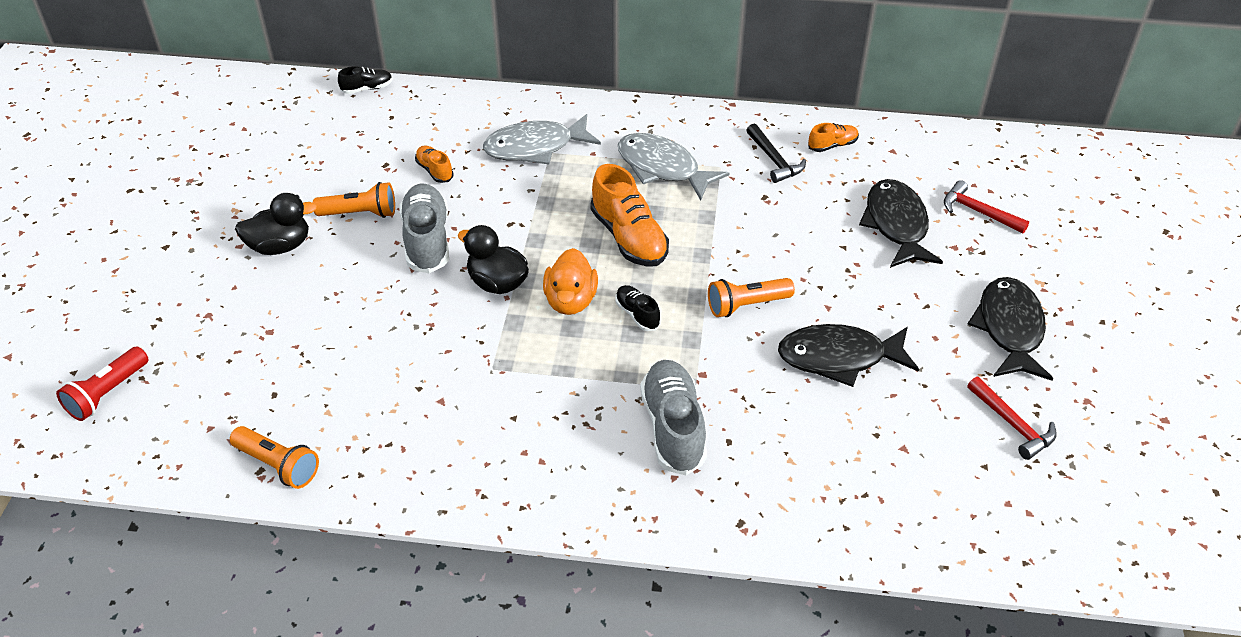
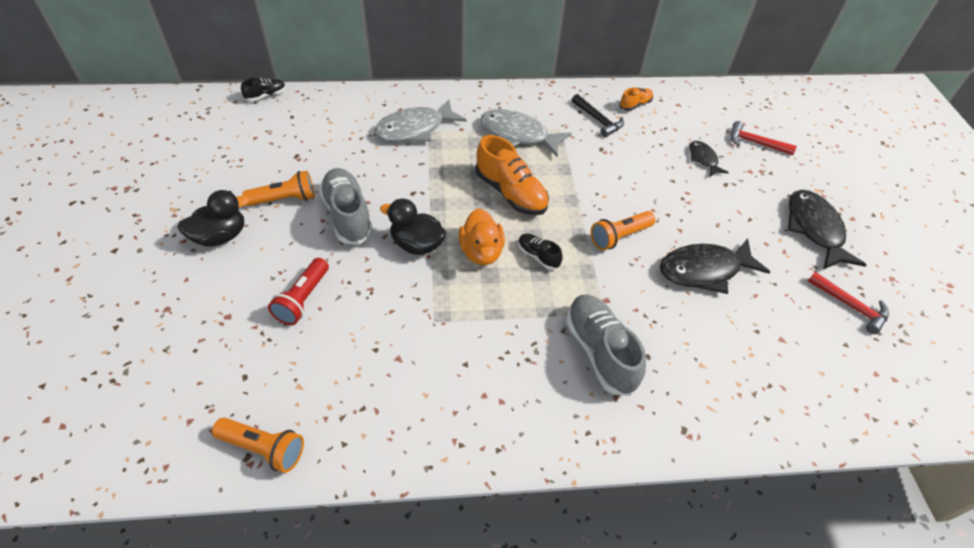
camera: 15 degrees left, 5 degrees up
red flashlight [56,347,148,421] -> red flashlight moved to [268,258,329,325]
orange shoe [415,146,454,183] -> none
black fish [859,179,943,268] -> black fish [689,141,729,177], size x0.55

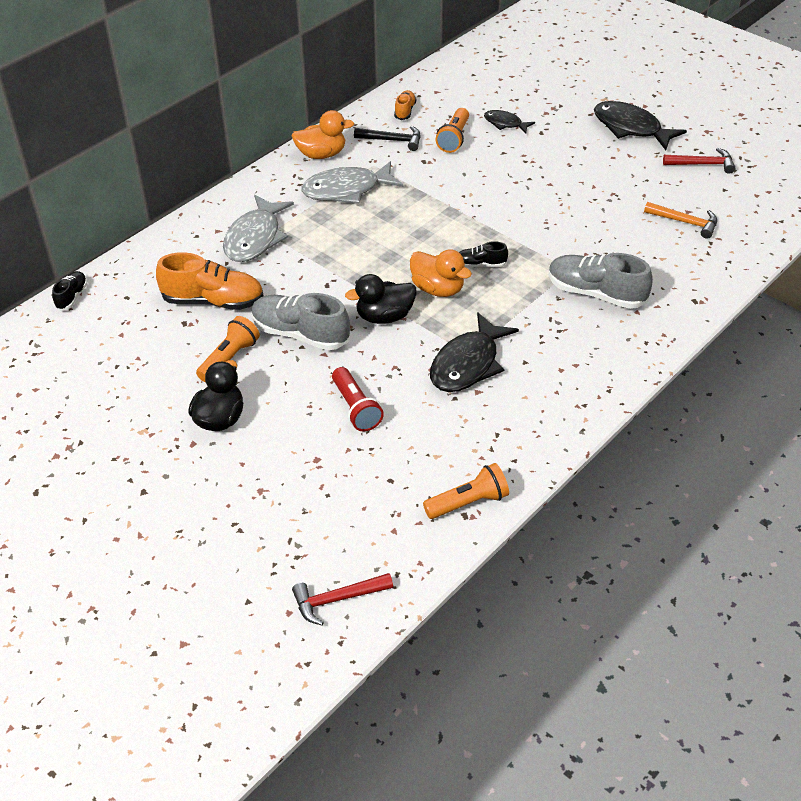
camera: 40 degrees left, 5 degrees down
orange shoe [476,135,549,215] -> orange shoe moved to [156,252,263,310]
orange flashlight [591,211,656,250] -> orange flashlight moved to [436,108,469,153]
black fish [660,239,770,294] -> black fish moved to [430,312,519,392]
red hammer [730,121,797,155] -> red hammer moved to [292,573,393,626]
none -> orange duck [292,110,354,159]
none -> orange hammer [644,202,717,239]

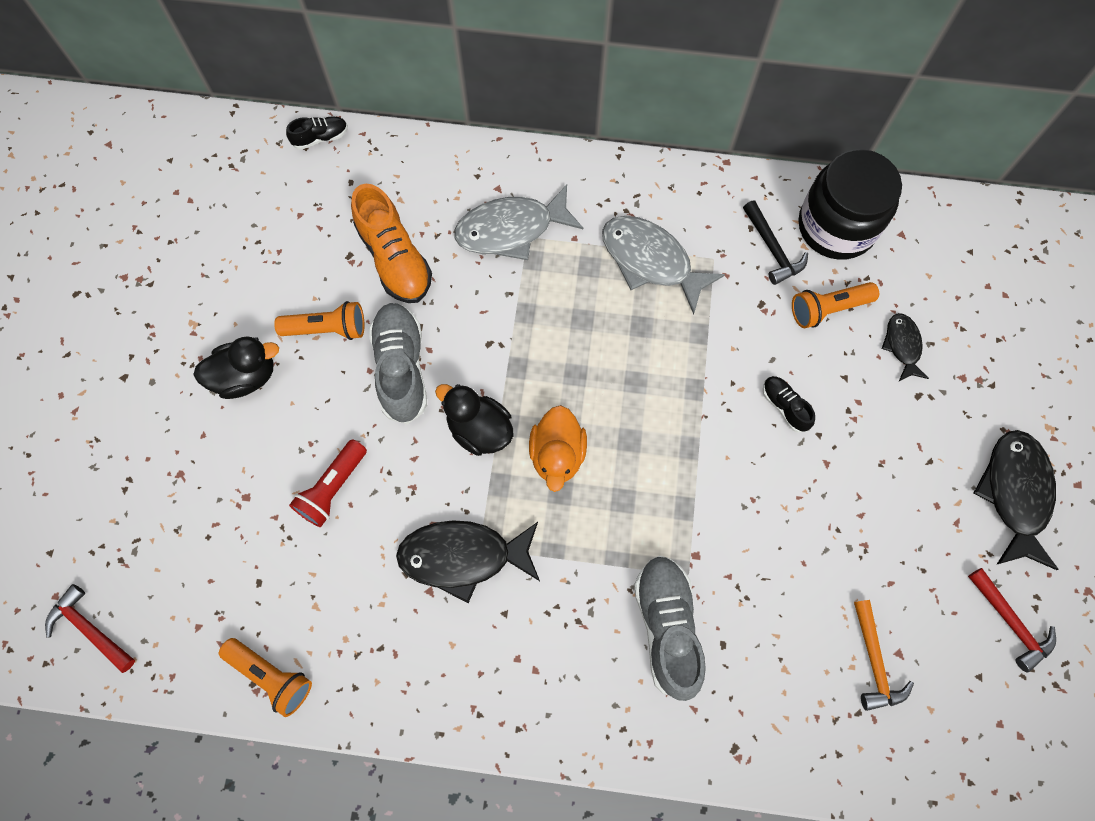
camera: 55 degrees right, 25 degrees up
orange duck [292,110,354,159] -> none
orange shoe [394,90,416,120] -> black jar [799,149,902,260]
black shoe [459,241,508,268] -> black shoe moved to [763,376,815,433]

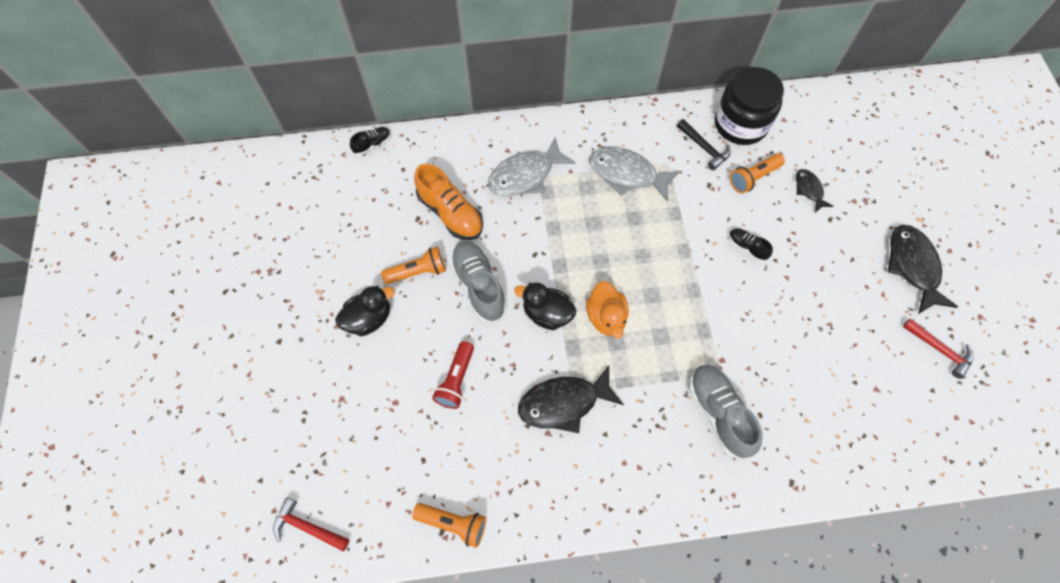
camera: 15 degrees left, 5 degrees down
orange hammer [854,600,914,711] -> none

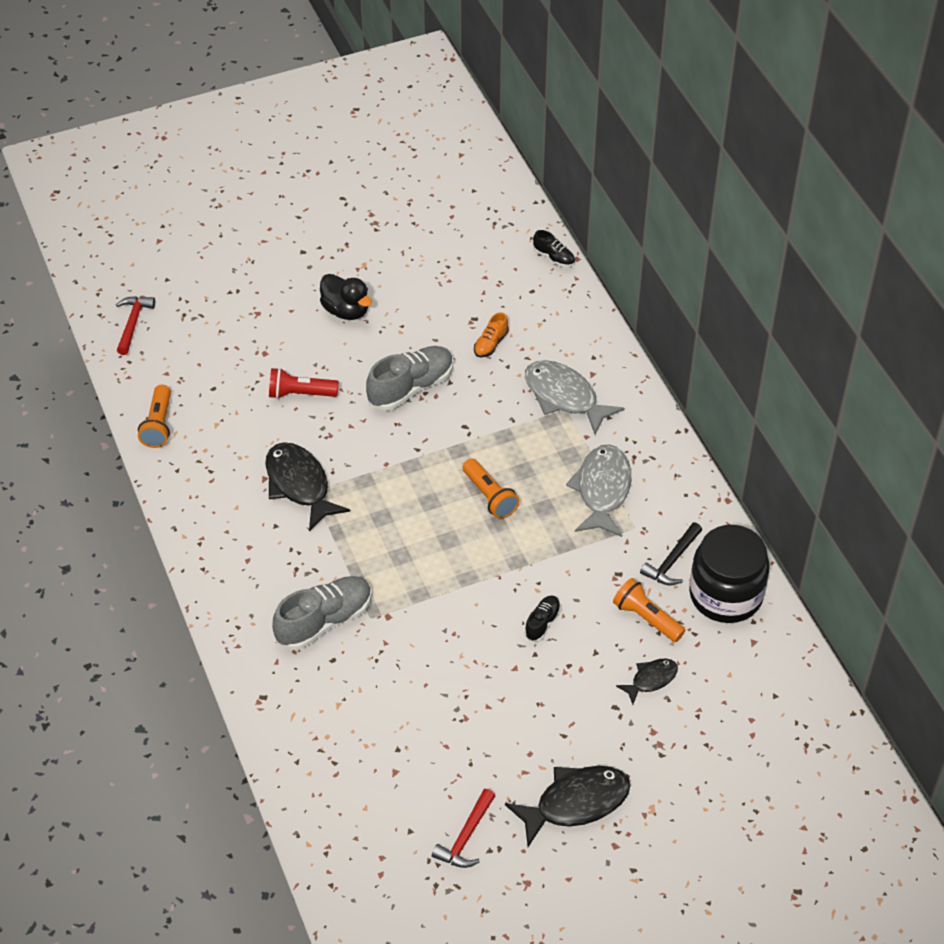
camera: 75 degrees right, 15 degrees down
orange flashlight [381,247,446,284] -> orange flashlight moved to [462,459,519,519]
orange shoe [414,164,483,240] -> orange shoe [474,312,509,357], size x0.51
black duck [514,282,576,330] -> none
orange duck [586,281,629,339] -> none

